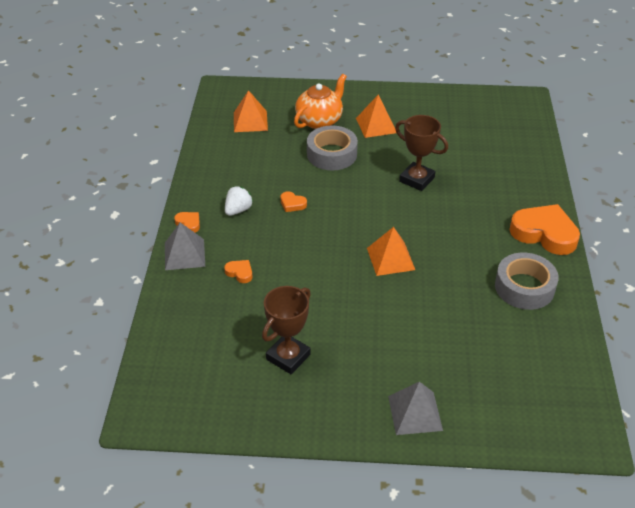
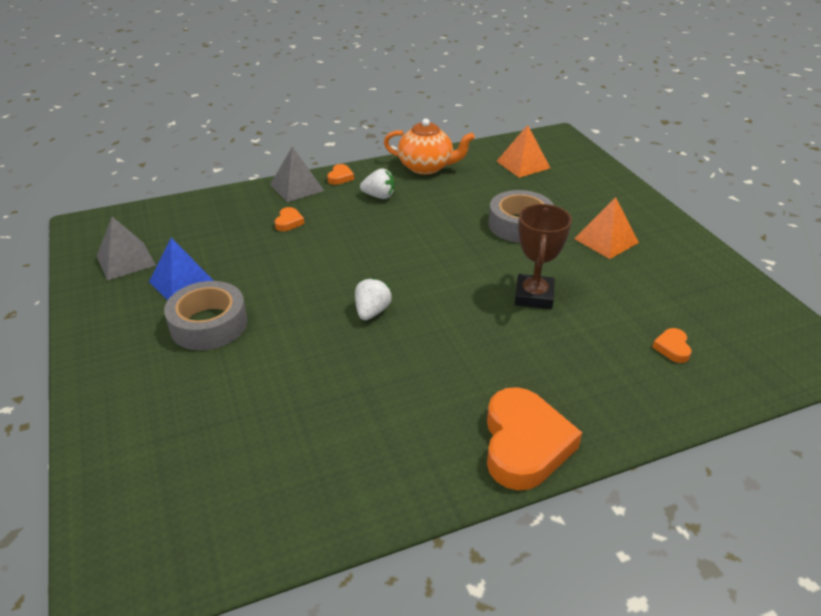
camera: 65 degrees right, 5 degrees down
brown trophy [262,286,311,374] -> blue pyramid [149,238,214,300]
orange heart [281,191,307,212] -> orange heart moved to [652,328,692,363]
orange teapot [294,74,347,129] -> orange teapot moved to [384,119,475,175]
orange pyramid [367,227,415,276] -> white strawberry [355,278,392,320]
grey pyramid [388,381,443,435] -> grey pyramid moved to [97,217,156,280]
grey tape [495,253,559,310] -> grey tape moved to [164,281,247,350]

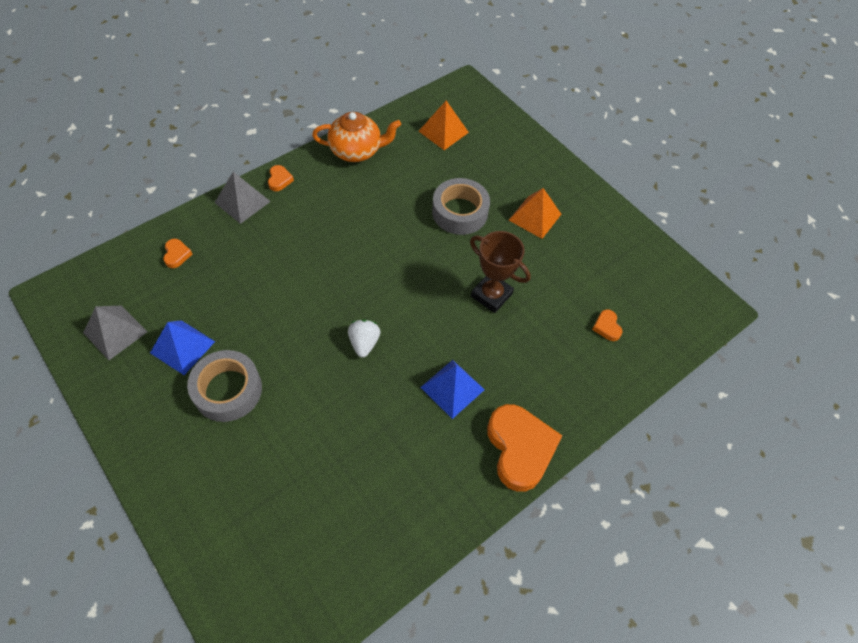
camera: 20 degrees left, 20 degrees up
orange heart [275,207,305,231] -> orange heart moved to [163,239,192,268]
white strawberry [360,168,395,199] -> none
brown trophy [515,204,572,309] -> brown trophy turned 45 degrees counterclockwise [470,231,531,313]
none -> blue pyramid [420,360,485,419]

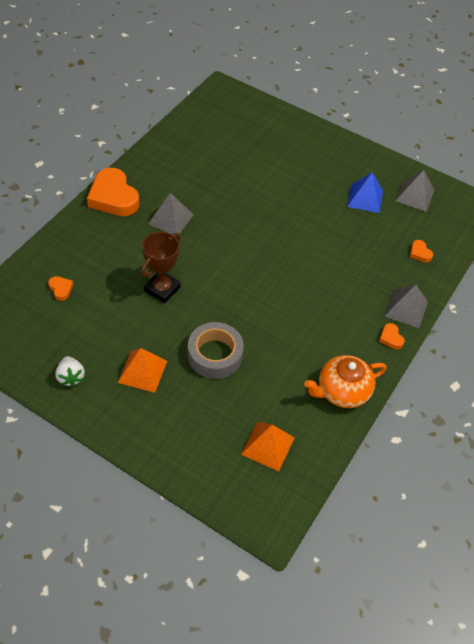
camera: 160 degrees right, 5 degrees down
grey tape [187,350,262,422] -> none
white strawberry [348,319,381,357] -> white strawberry moved to [55,356,85,387]
blue pyramid [420,360,485,419] -> grey pyramid [148,193,194,234]
brown trophy [470,231,531,313] -> brown trophy turned 75 degrees counterclockwise [141,232,181,303]

